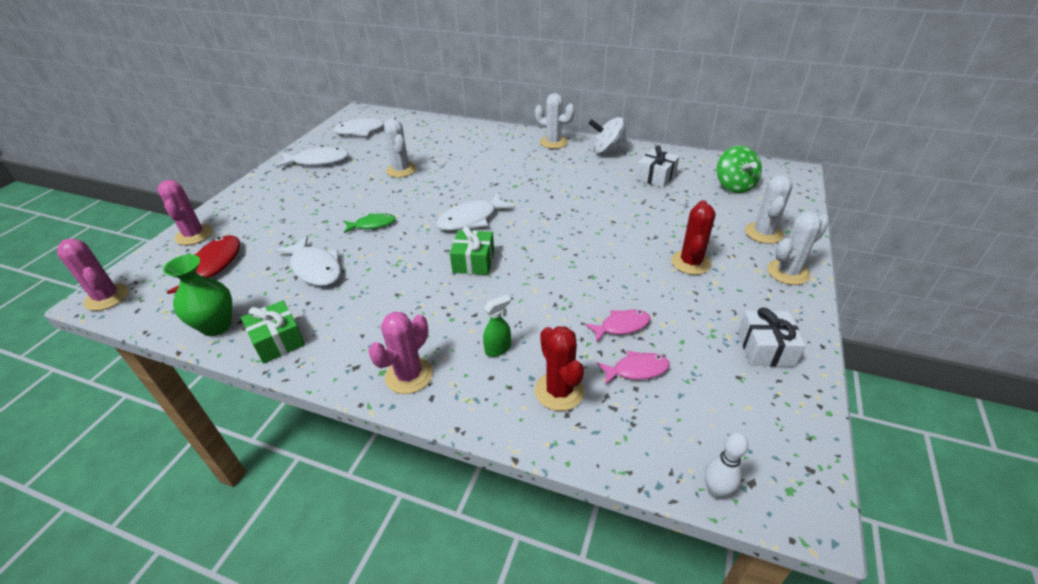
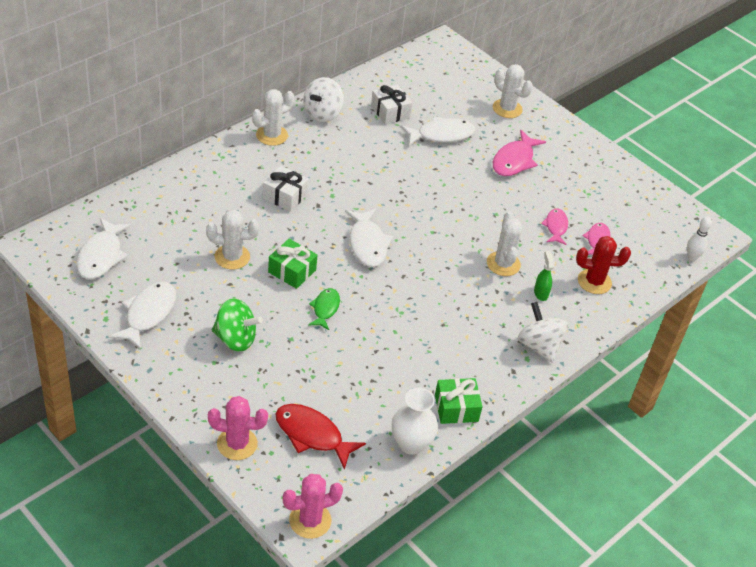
camera: 70 degrees left, 5 degrees up
green vase [163,254,232,336] -> white vase [392,388,438,455]
white fish [275,236,341,286] -> white fish moved to [401,116,476,146]
pink cactus [368,312,433,394] -> white spinning top [518,302,568,363]
green gift [450,226,494,275] -> green gift moved to [268,239,317,289]
red cactus [671,200,715,275] -> pink fish [493,130,546,176]
green spinning top [717,146,762,193] -> green spinning top moved to [212,299,263,352]
white gift [738,307,805,367] -> white gift moved to [263,166,309,212]
white cactus [767,212,829,285] -> white cactus moved to [487,212,523,276]

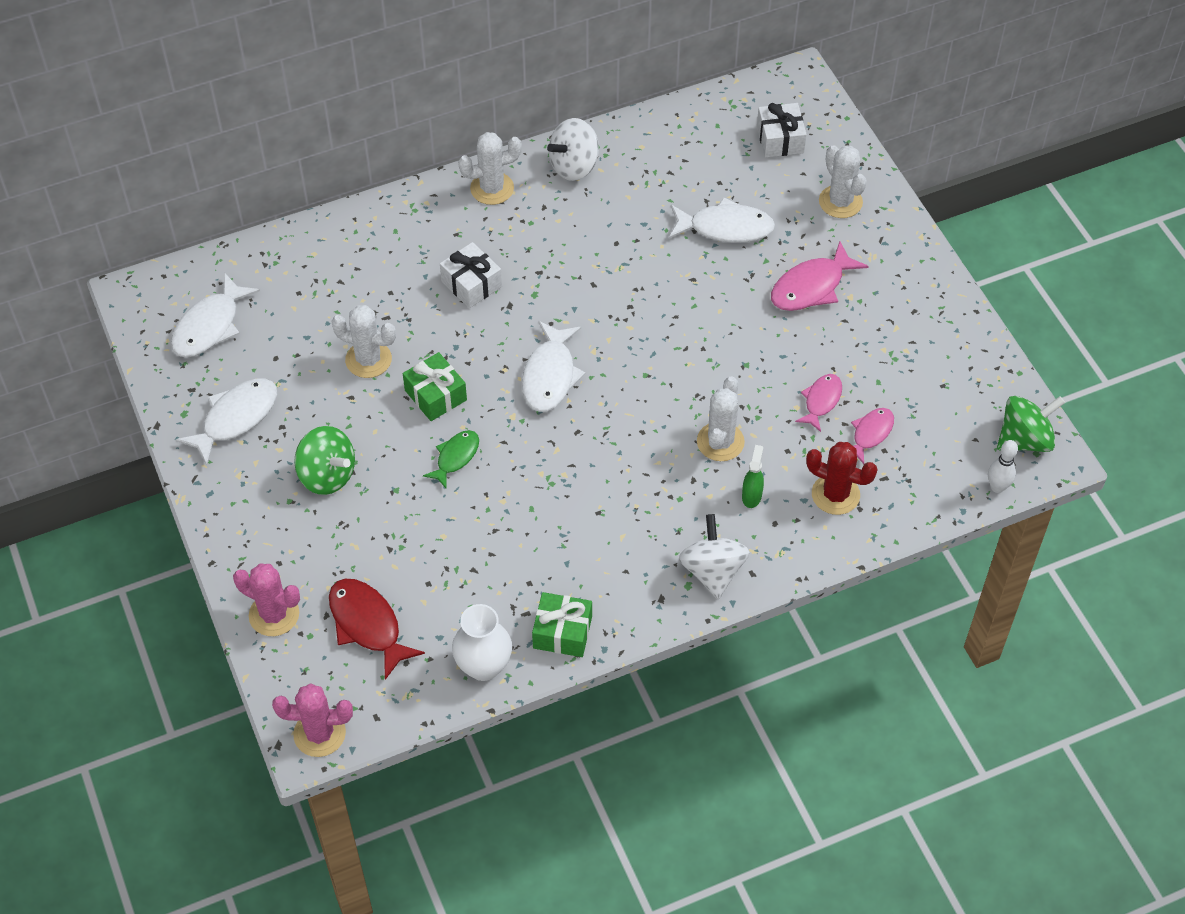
camera: 25 degrees right, 10 degrees up
white gift [371,84,412,125] -> white gift moved to [757,103,807,158]
none -> green spinning top [997,396,1065,452]

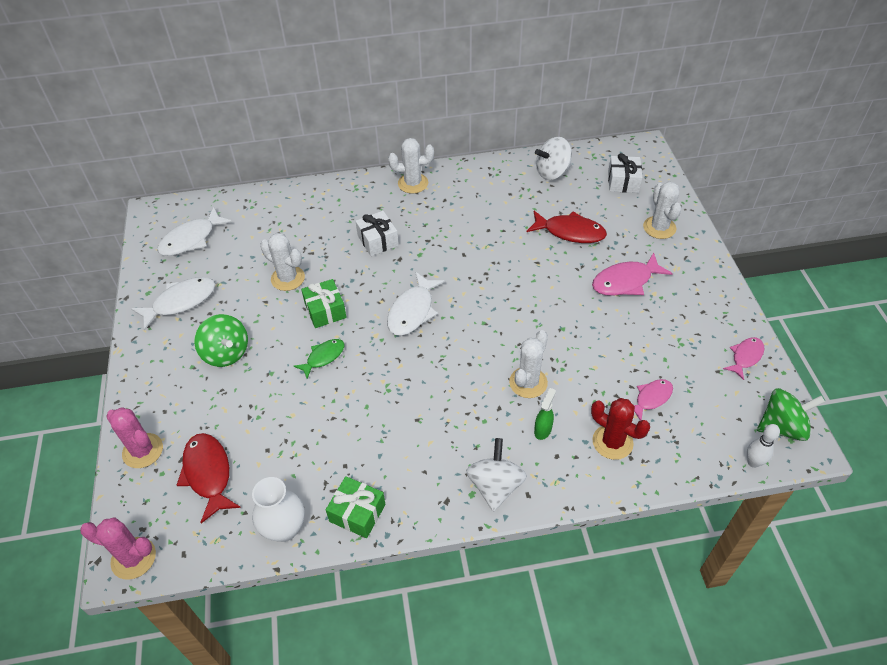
camera: 15 degrees right, 5 degrees down
white spinning top [547,118,599,181] -> white spinning top moved to [535,137,572,180]
white fish [669,197,775,243] -> red fish [527,211,607,243]
pink fish [795,374,842,432] -> pink fish moved to [723,337,764,380]

